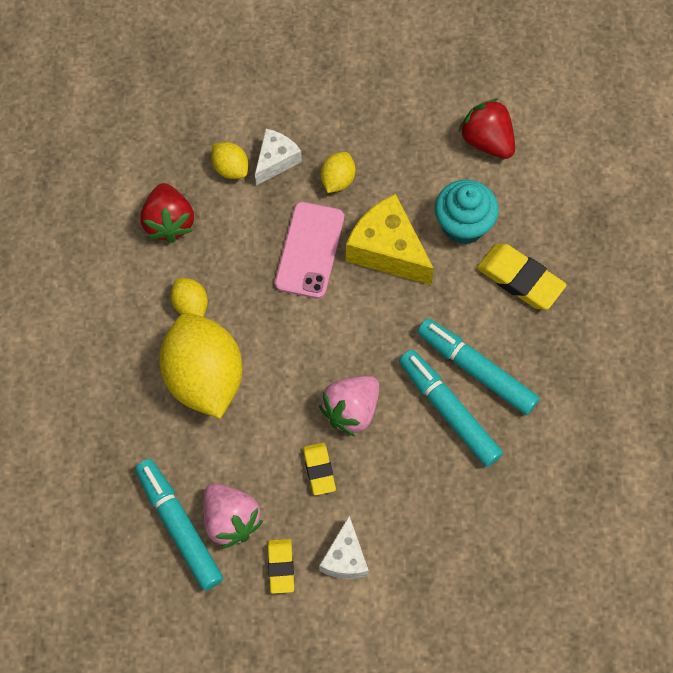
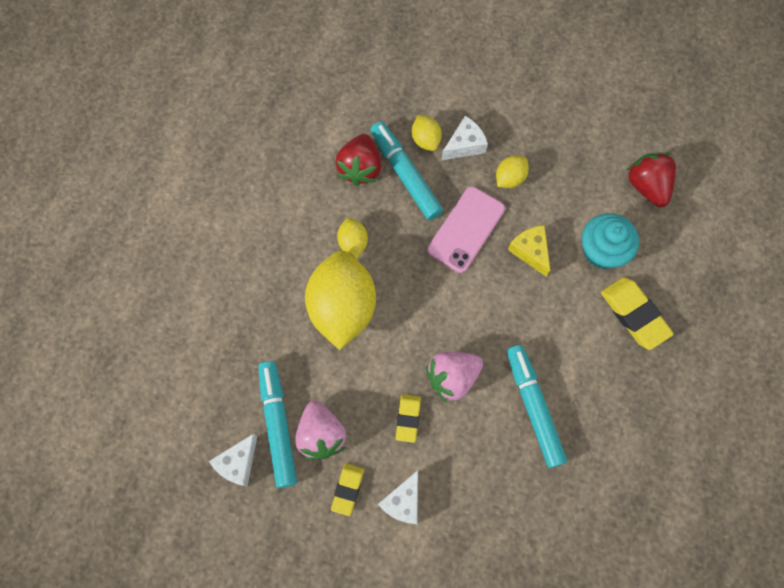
camera: 20 degrees right, 5 degrees up
yellow cheese [346,194,434,285] -> yellow cheese [508,225,550,277], size x0.60
turquoise marker [417,318,539,415] -> turquoise marker moved to [370,121,443,220]
none -> white cheese [209,434,257,487]

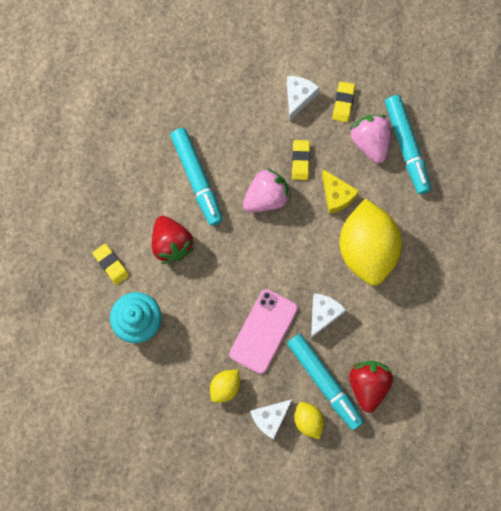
camera: 175 degrees right, 5 degrees up
white cheese [209,434,257,487] -> white cheese moved to [311,293,346,338]
yellow lemon [337,218,368,259] -> none
yellow cheese [508,225,550,277] -> yellow cheese moved to [322,169,359,214]
yellow eraser [601,277,674,350] -> yellow eraser [92,244,129,285], size x0.61
red strawberry [626,153,676,207] -> red strawberry moved to [152,216,194,264]

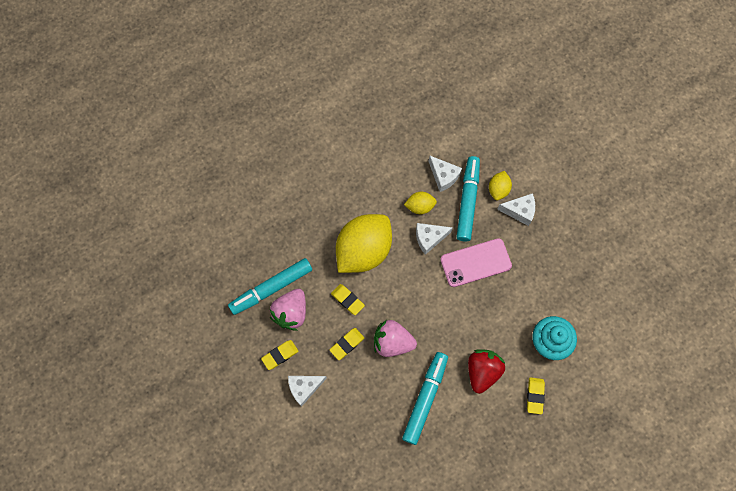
camera: 135 degrees left, 5 degrees down
yellow lemon [210,370,240,403] -> yellow lemon moved to [404,192,437,214]
yellow cheese [322,169,359,214] -> yellow eraser [331,284,365,315]
red strawberry [349,361,393,412] -> white cheese [428,156,462,192]
turquoise marker [385,95,431,194] -> turquoise marker turned 150 degrees counterclockwise [228,258,312,315]

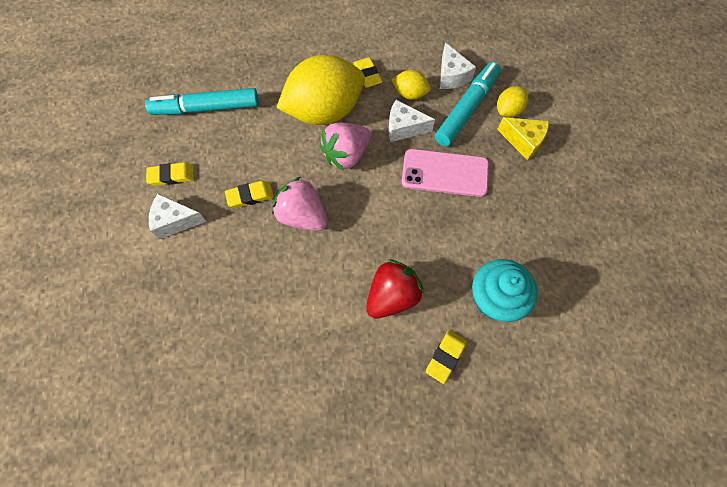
camera: 25 degrees right, 5 degrees down
pink strawberry [270,289,306,331] -> pink strawberry moved to [320,122,371,171]
yellow eraser [331,284,365,315] -> yellow eraser moved to [353,57,383,88]
turquoise marker [402,352,448,445] -> none
white cheese [497,193,535,226] -> yellow cheese [497,117,549,160]

